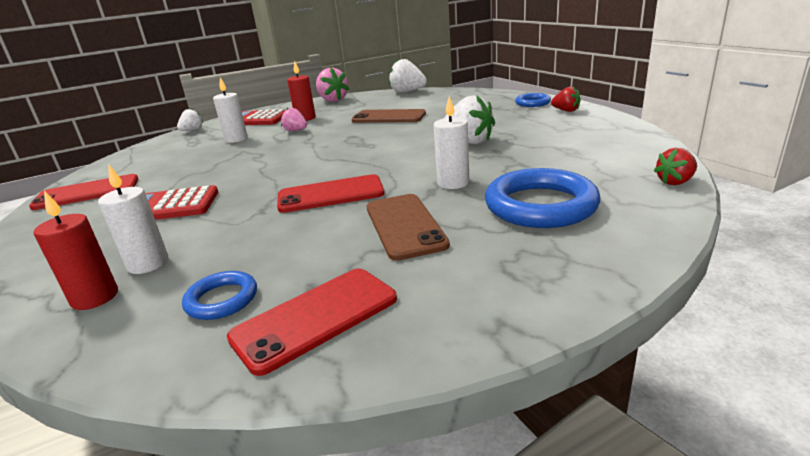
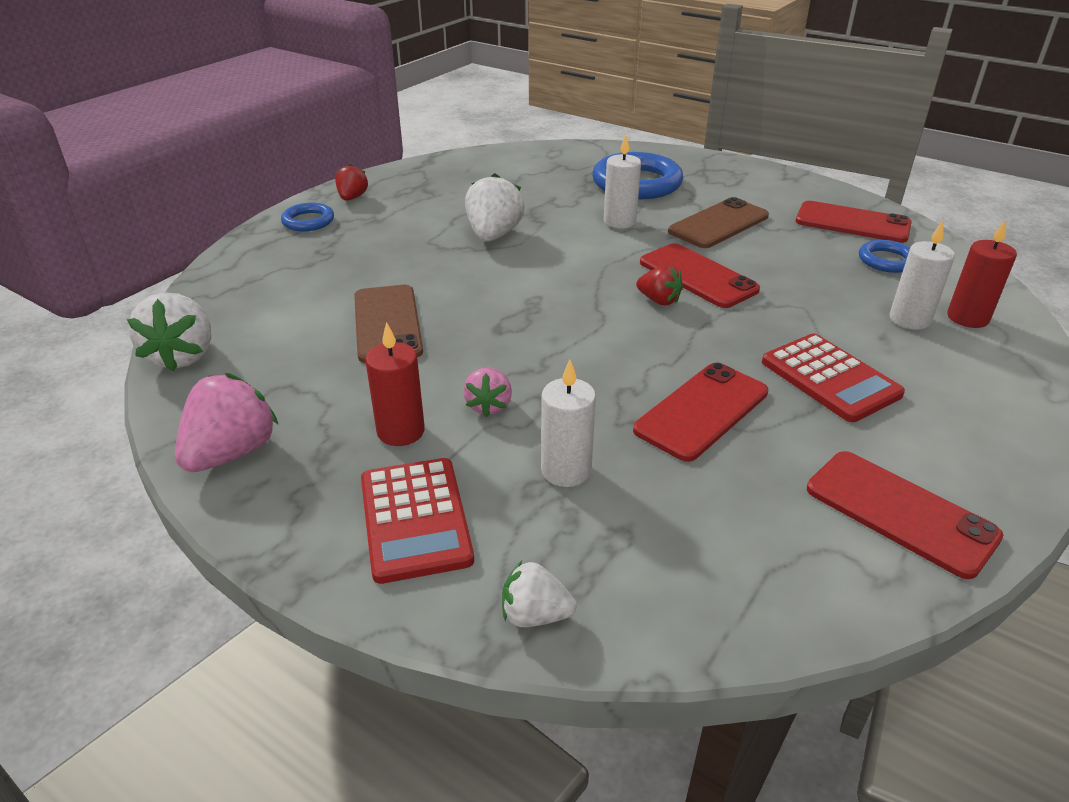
camera: 120 degrees left, 10 degrees up
red strawberry [654,148,697,185] -> red strawberry moved to [636,265,683,305]
none -> red phone [633,362,768,462]

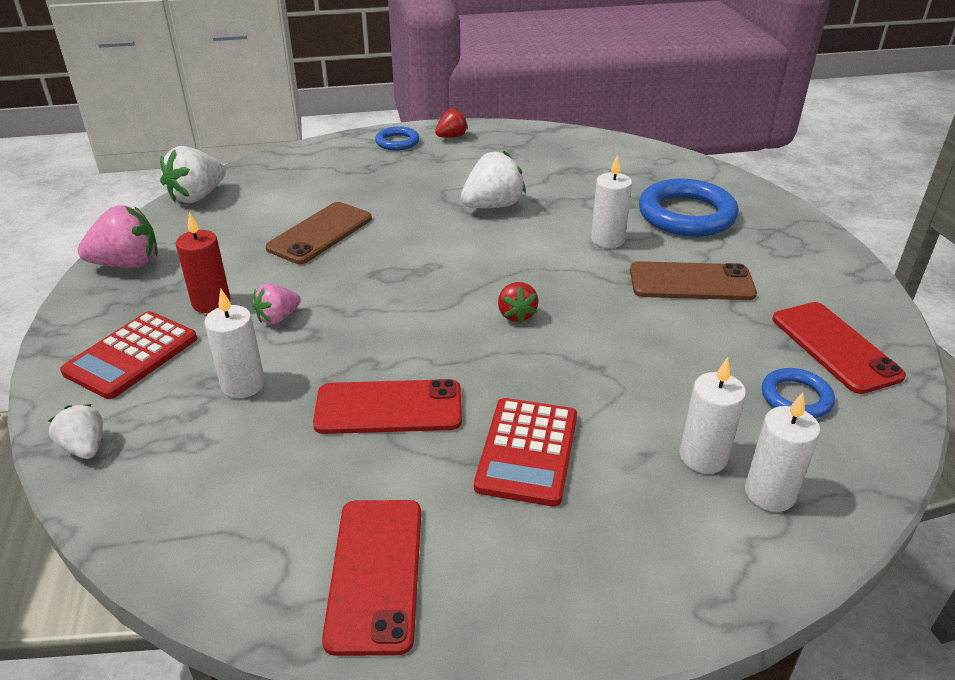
camera: 45 degrees right, 0 degrees up
red phone [640,243,760,308] -> none
red candle [947,219,1017,328] -> white candle [745,393,820,512]

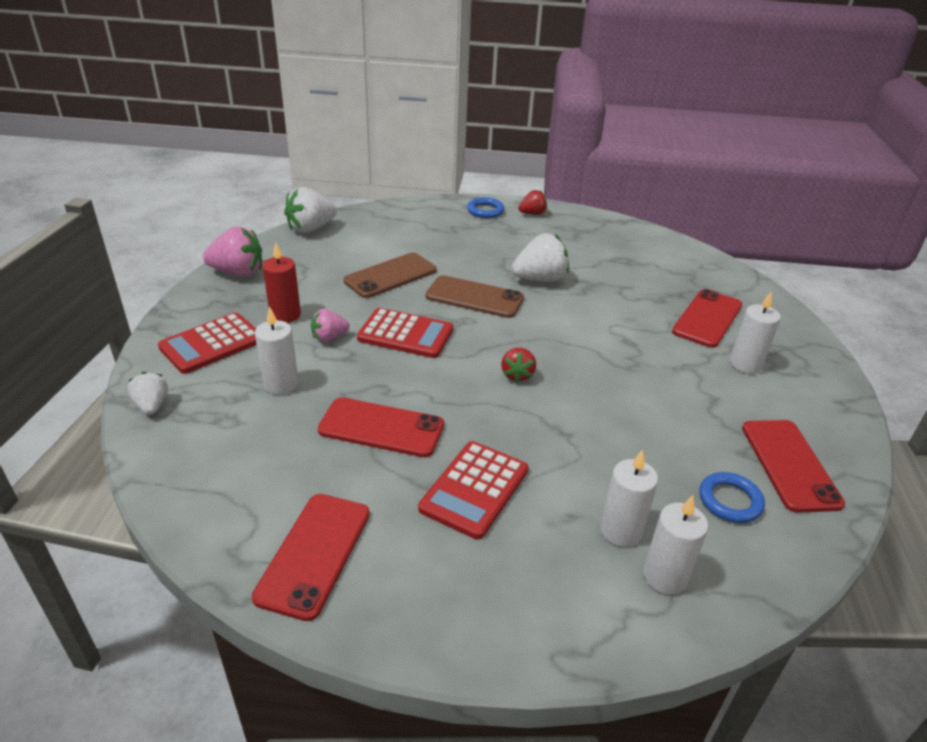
camera: 15 degrees right, 0 degrees up
white candle [591,154,632,248] -> white candle moved to [730,291,781,374]
brown phone [630,261,757,300] -> brown phone moved to [425,275,524,318]
blue ring [639,178,739,237] -> red phone [672,289,742,348]
none -> red calculator [357,308,453,358]

